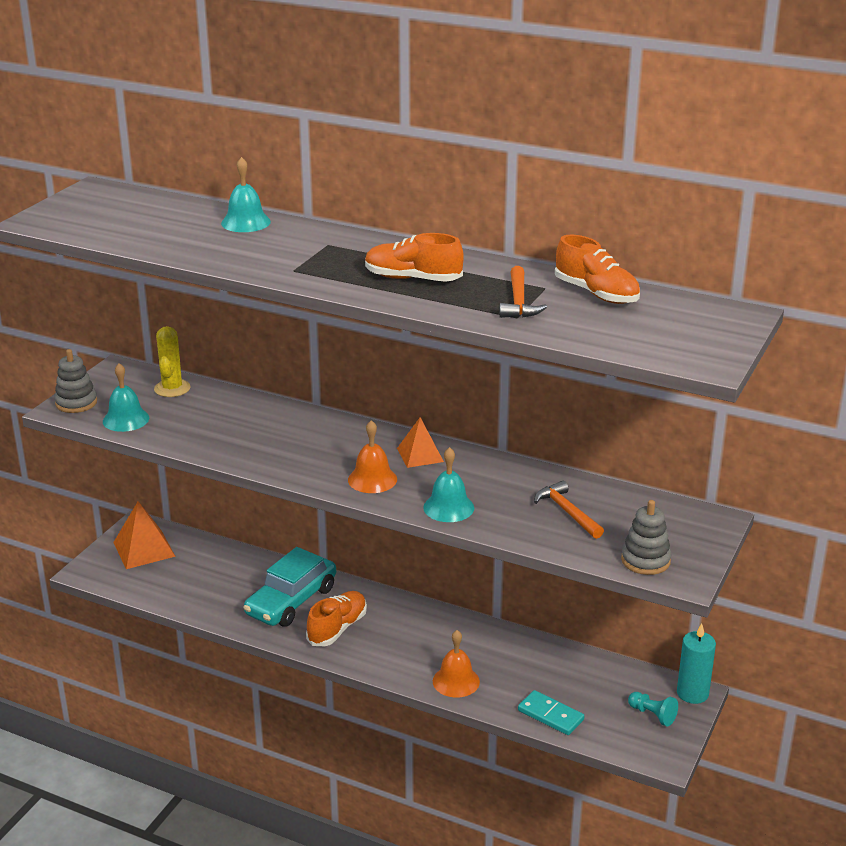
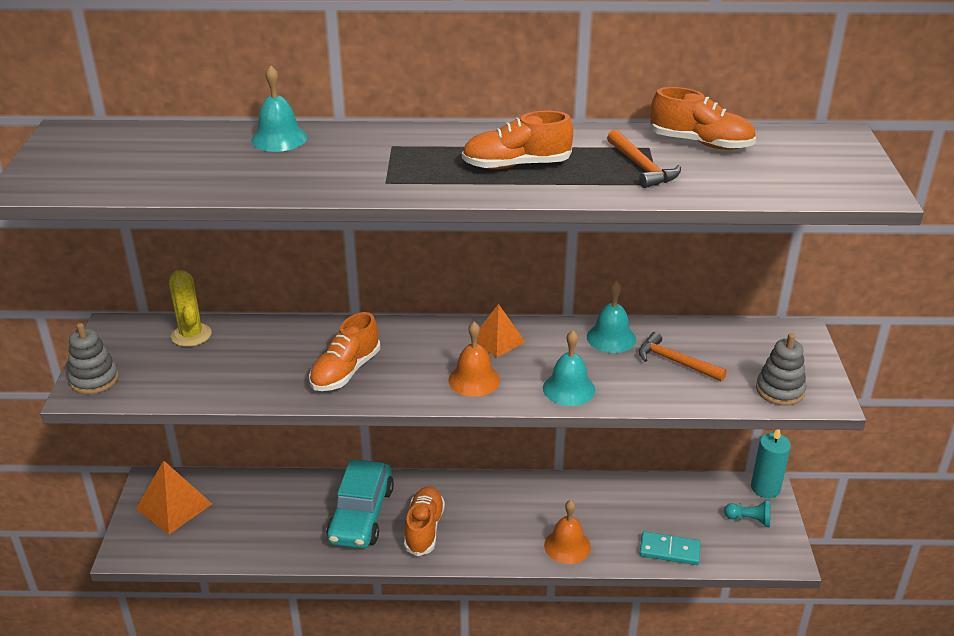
camera: 25 degrees left, 5 degrees up
turquoise bell [103,363,149,432] -> turquoise bell moved to [587,281,636,353]
none -> orange shoe [309,312,380,391]

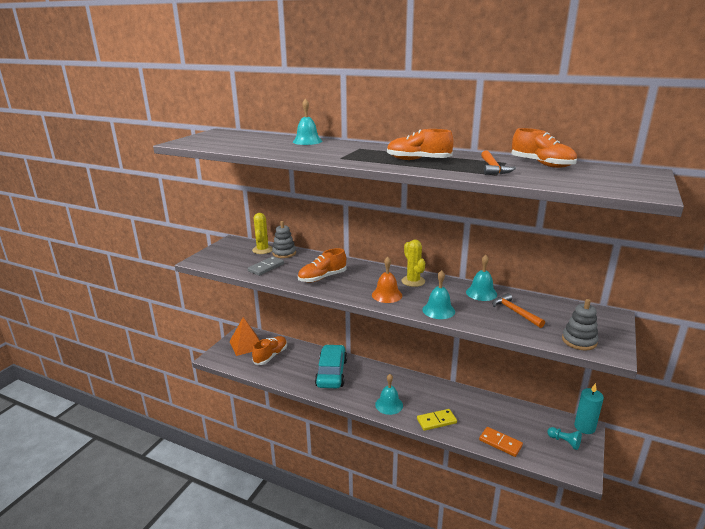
camera: 25 degrees right, 10 degrees down
grey stacking toy [68,323,119,394] -> grey stacking toy moved to [272,221,296,258]
turquoise car [326,459,394,549] -> turquoise car turned 150 degrees clockwise [315,344,347,388]
orange shoe [404,486,445,557] -> orange shoe moved to [252,336,287,365]
orange pyramid [477,304,525,358] -> yellow cactus [401,240,425,287]
orange bell [544,500,591,564] -> yellow domino [417,409,457,431]
turquoise domino [639,531,701,565] -> orange domino [479,427,523,457]
none -> grey domino [248,256,284,276]
none -> turquoise bell [375,374,403,415]

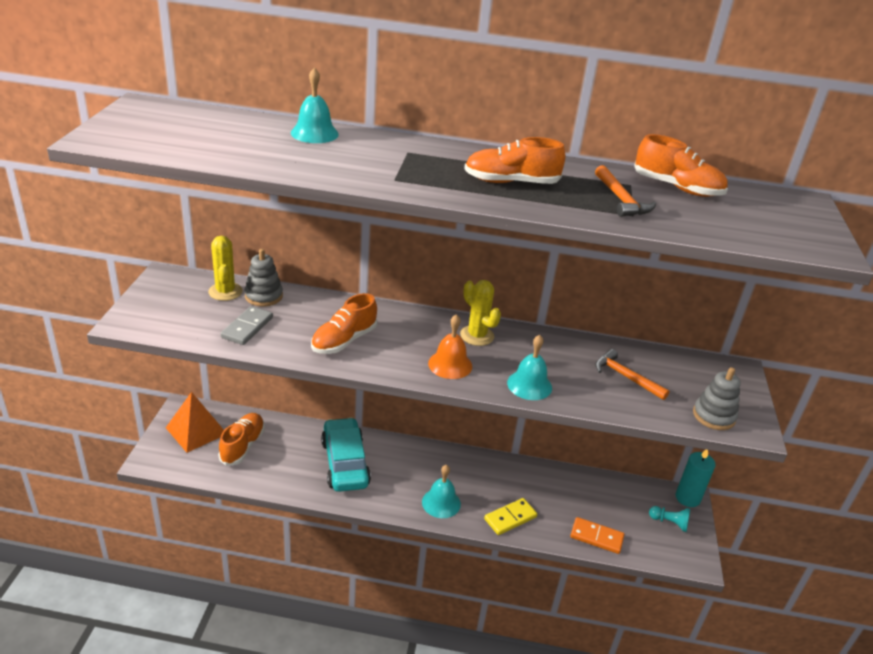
camera: 20 degrees left, 10 degrees up
turquoise bell [466,255,497,301] -> none

